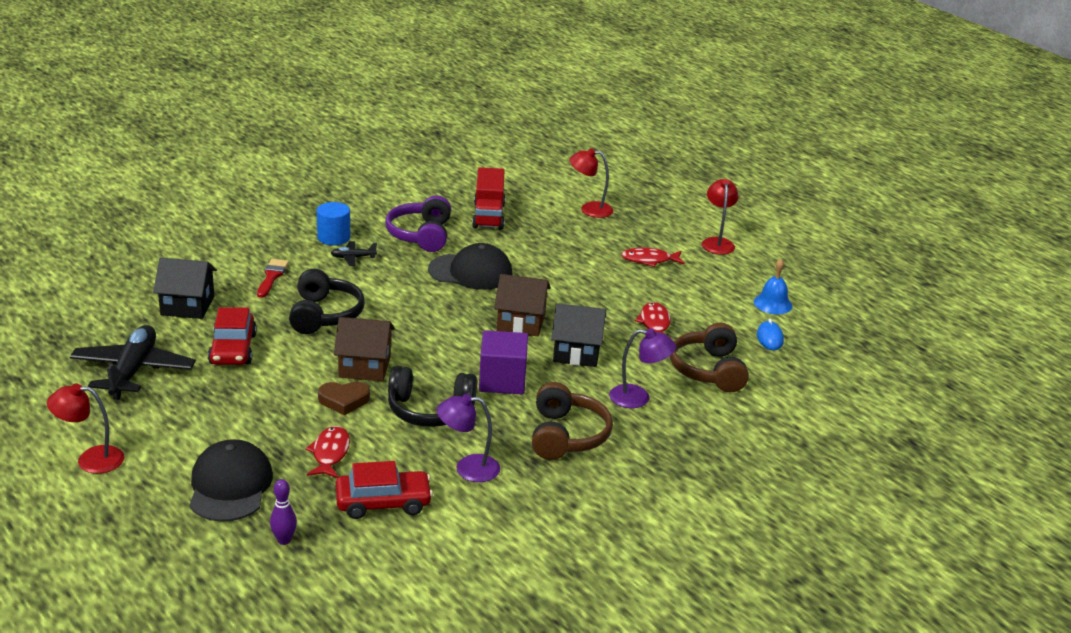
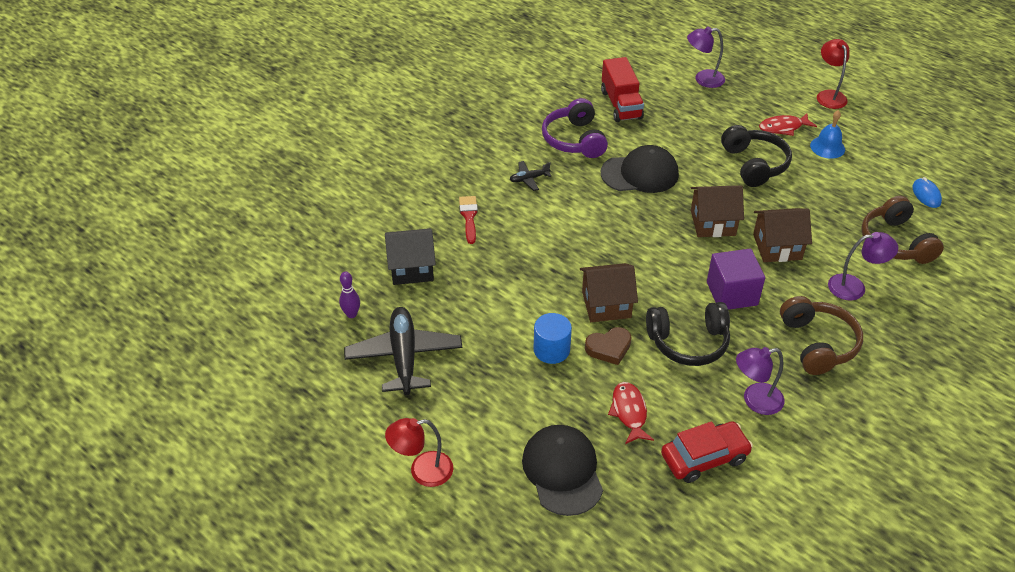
camera: 10 degrees left, 15 degrees up
red car [208,307,257,365] -> none
purple bowling pin [270,479,297,545] -> purple bowling pin moved to [339,271,360,318]
black headphones [289,269,365,334] -> black headphones moved to [721,125,792,187]
blue cylinder [317,202,350,245] -> blue cylinder moved to [534,313,572,364]
black house [551,303,606,367] -> brown house [753,208,812,262]
red lamp [569,148,613,218] -> purple lamp [687,26,725,88]
red fish [635,302,673,341] -> none
blue bell [754,259,792,314] -> blue bell moved to [810,110,845,159]

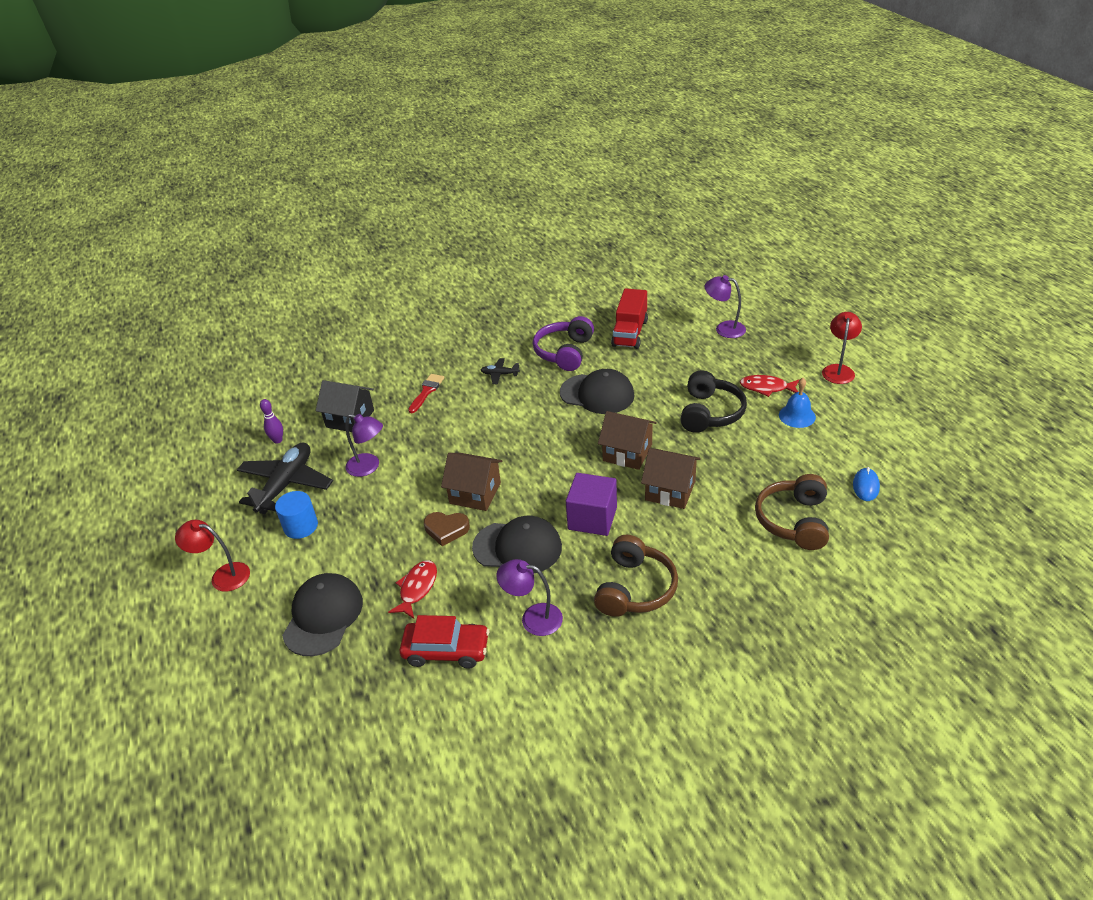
camera: 30 degrees right, 5 degrees down
blue cylinder [534,313,572,364] -> blue cylinder moved to [275,491,318,539]
black headphones [646,302,730,366] -> black cap [472,516,562,573]
purple lamp [828,232,898,301] -> purple lamp moved to [345,414,383,477]

